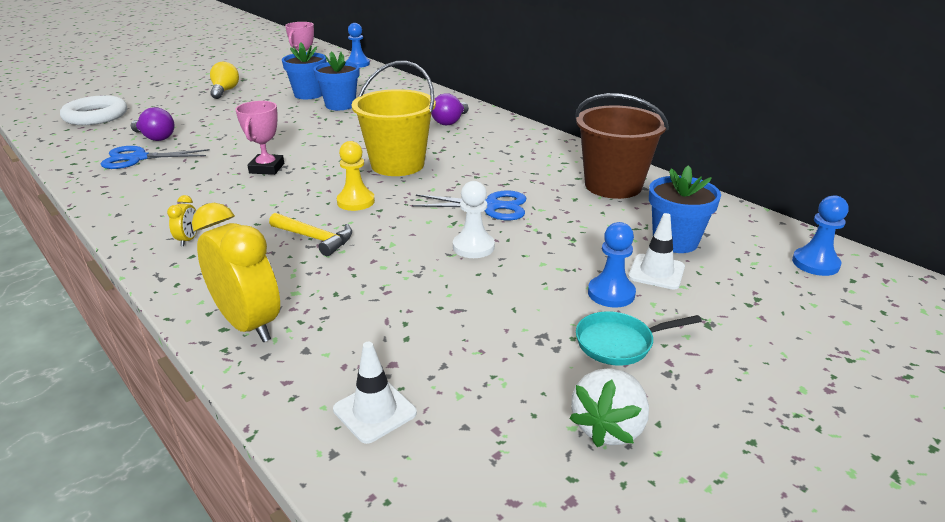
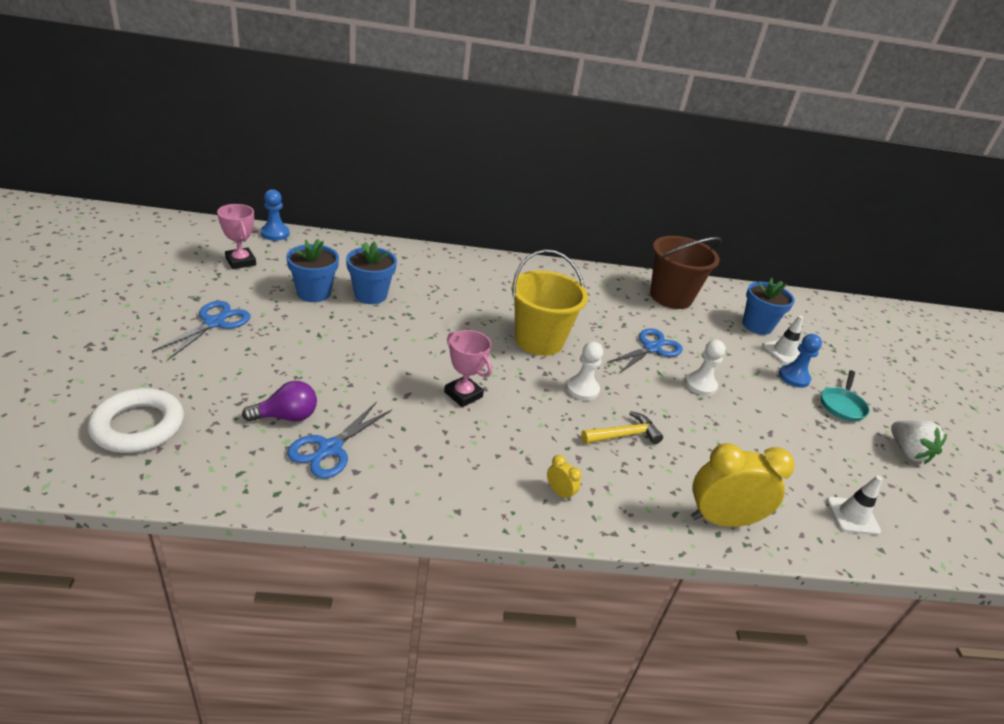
camera: 55 degrees left, 5 degrees up
yellow light bulb [210,62,239,99] -> blue scissors [152,301,250,360]
yellow pawn [337,141,375,211] -> white pawn [566,342,603,401]
purple light bulb [431,93,469,125] -> none
blue pawn [792,195,849,276] -> none

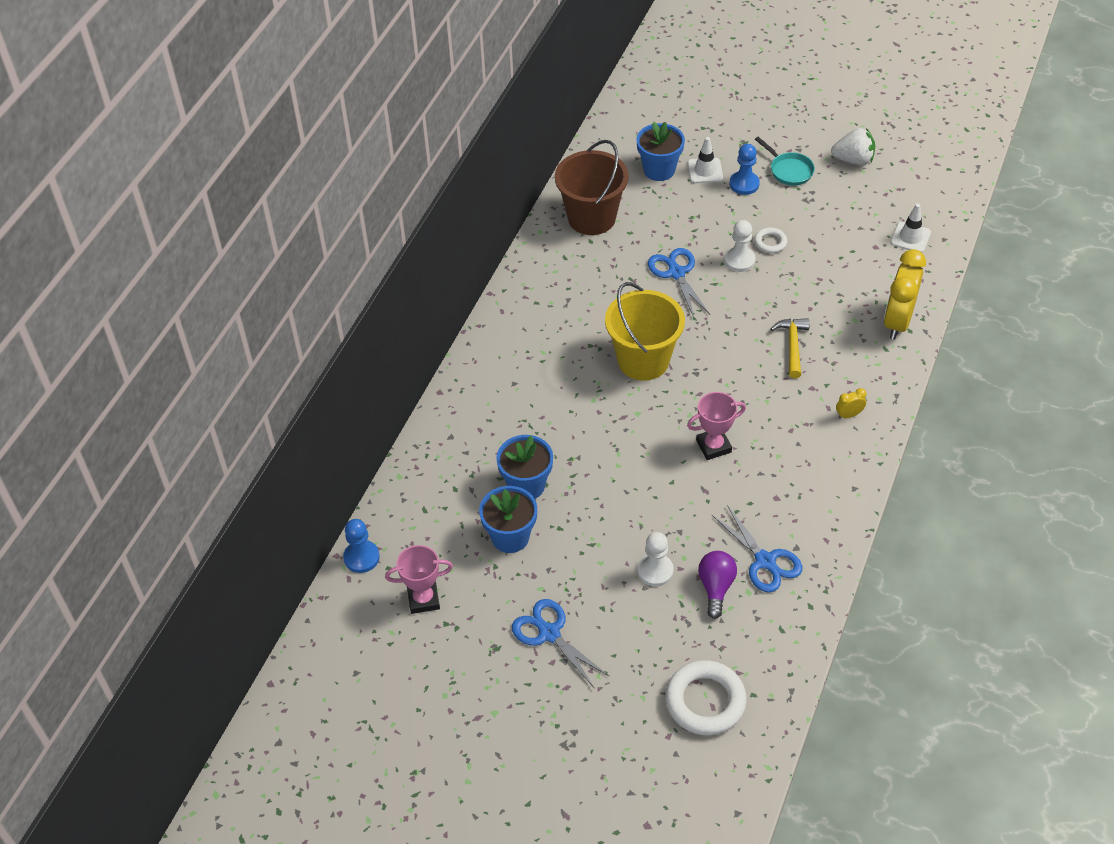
camera: 60 degrees left, 15 degrees up
white pawn [566,342,603,401] -> white pawn moved to [637,532,674,587]
none -> white ring [754,227,787,253]

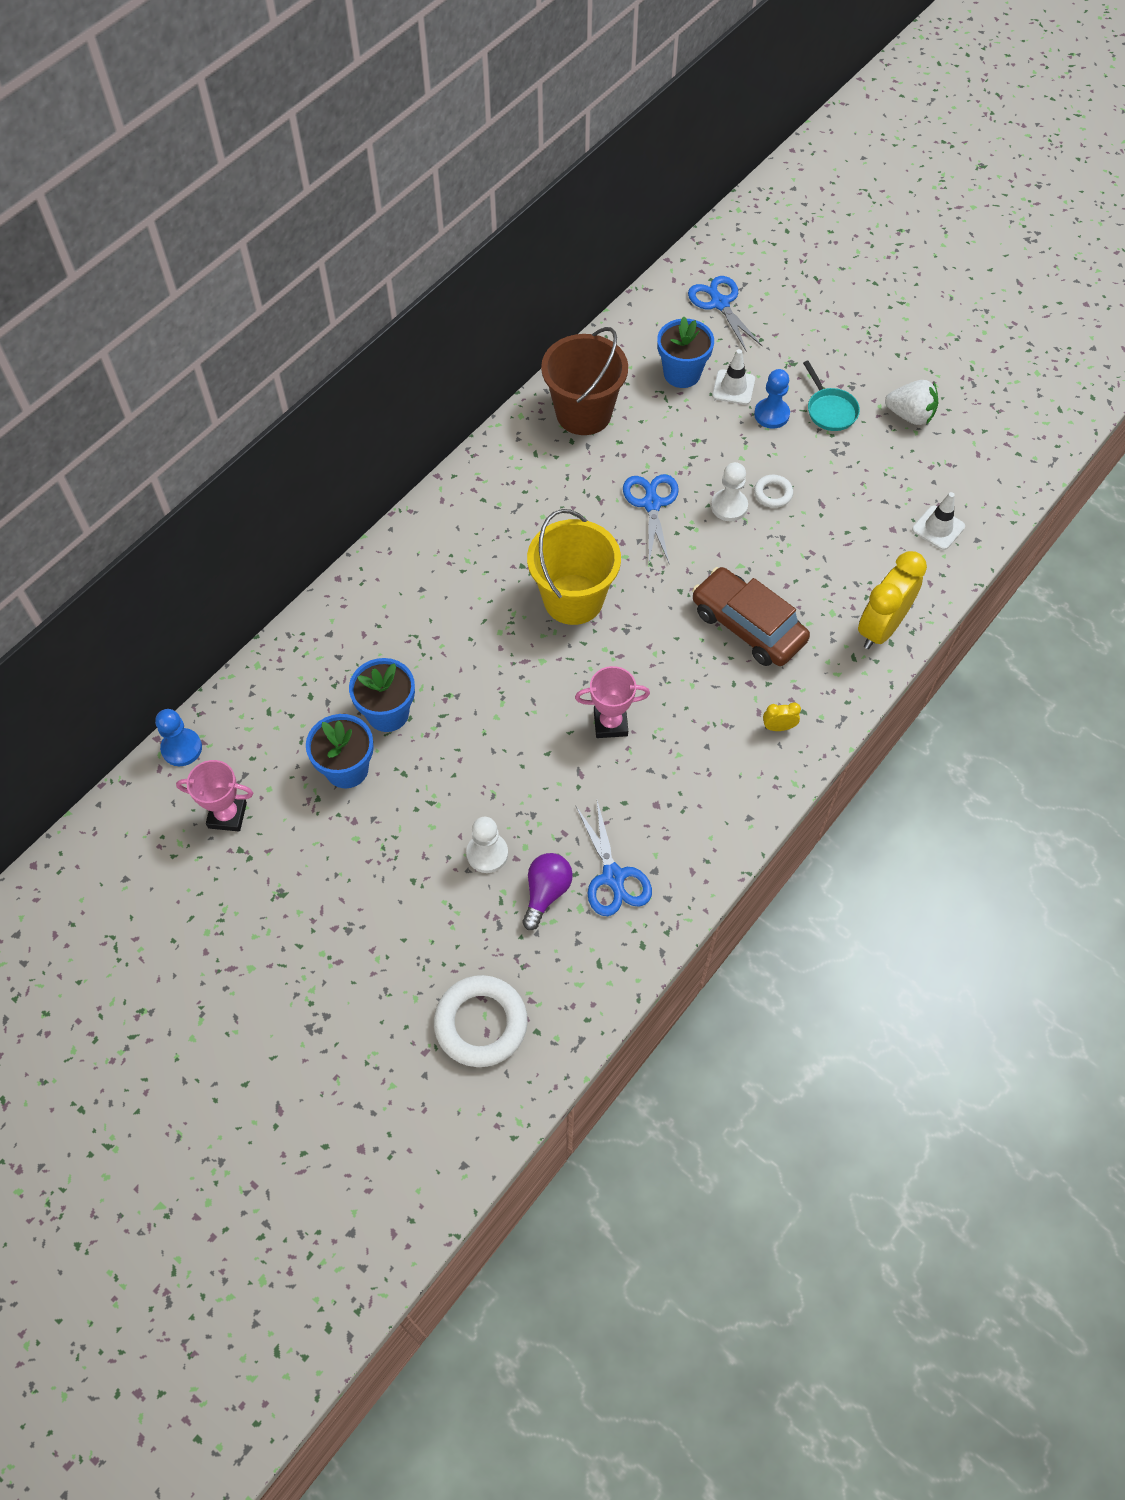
camera: 15 degrees right, 10 degrees up
blue scissors [512,599,610,688] -> blue scissors moved to [688,276,762,351]
yellow hammer [770,318,810,378] -> brown car [692,567,810,666]

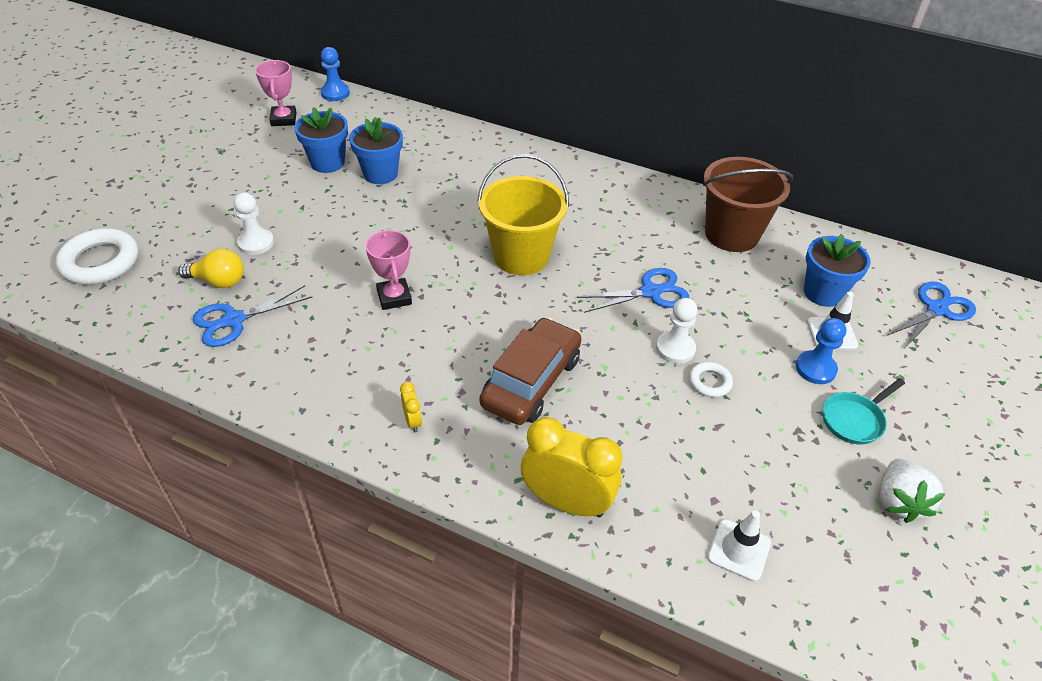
camera: 75 degrees right, 15 degrees down
purple light bulb [522,853,573,930] -> yellow light bulb [178,249,244,288]

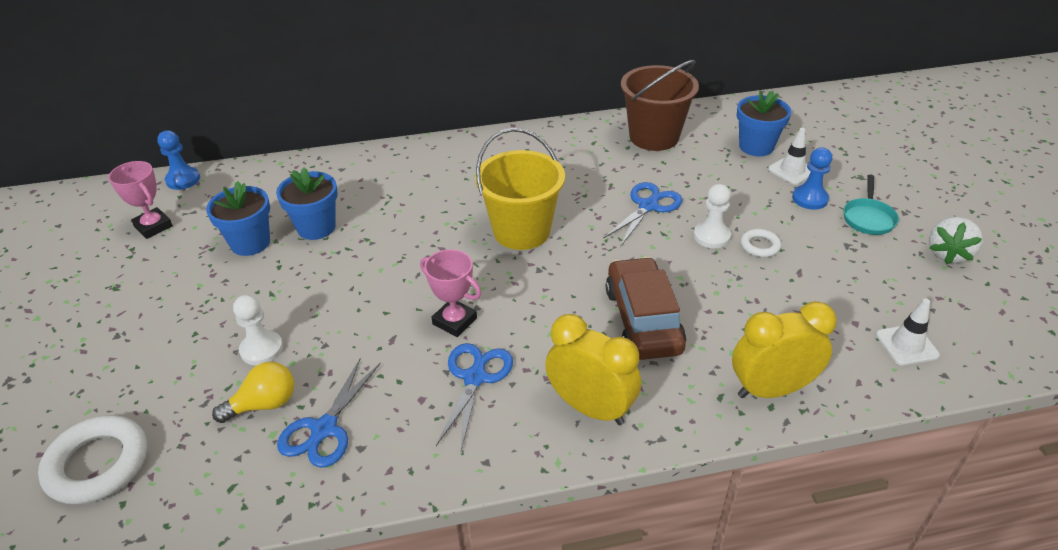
camera: 35 degrees left, 5 degrees down
yellow clock [400,382,422,433] -> yellow clock [545,314,641,425], size x2.33
white strawberry [879,459,946,523] -> white strawberry turned 60 degrees clockwise [929,216,983,264]
blue scissors [886,282,976,349] -> blue scissors moved to [436,343,513,450]

